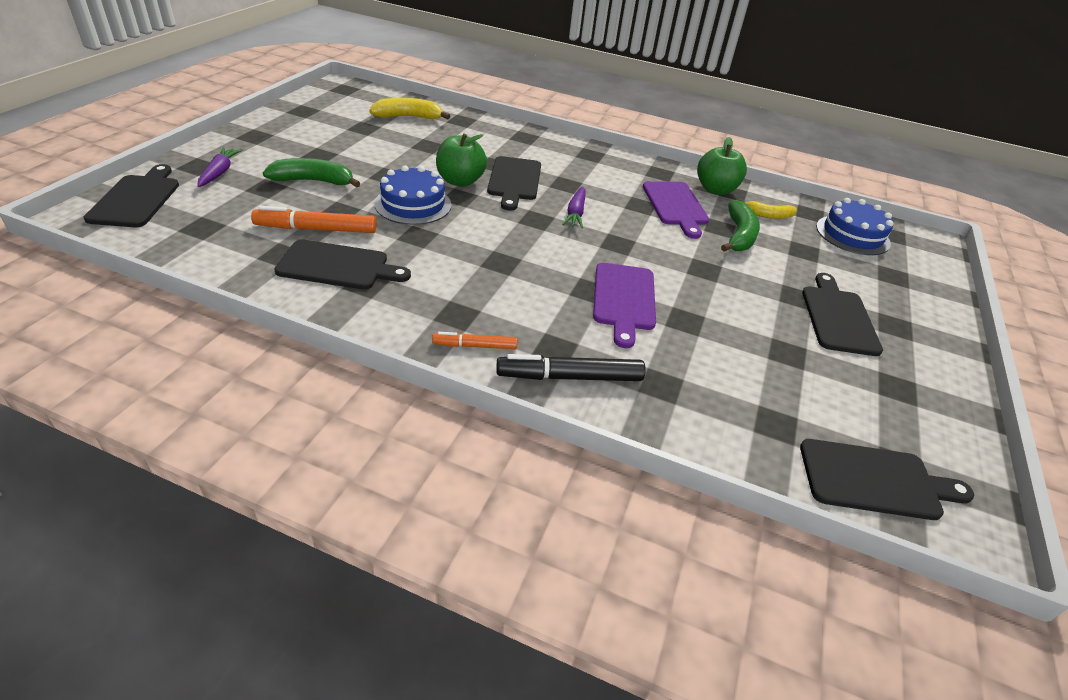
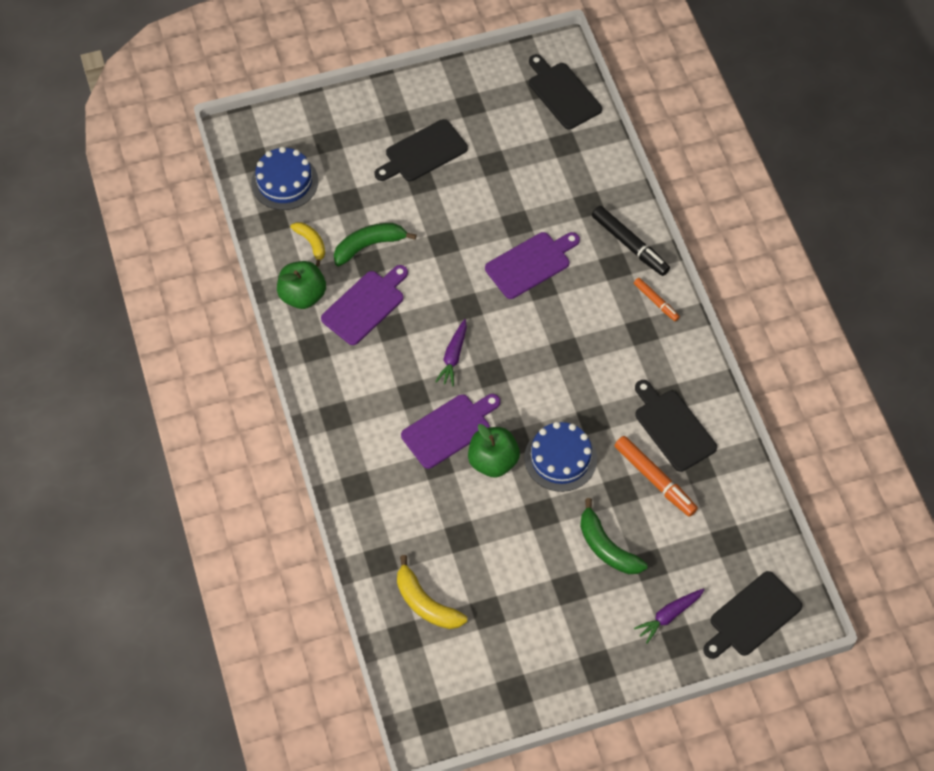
camera: 125 degrees left, 20 degrees up
black cutting board [487,156,541,211] -> purple cutting board [401,394,500,469]
purple carrot [562,187,586,228] -> purple carrot turned 135 degrees clockwise [435,319,467,386]

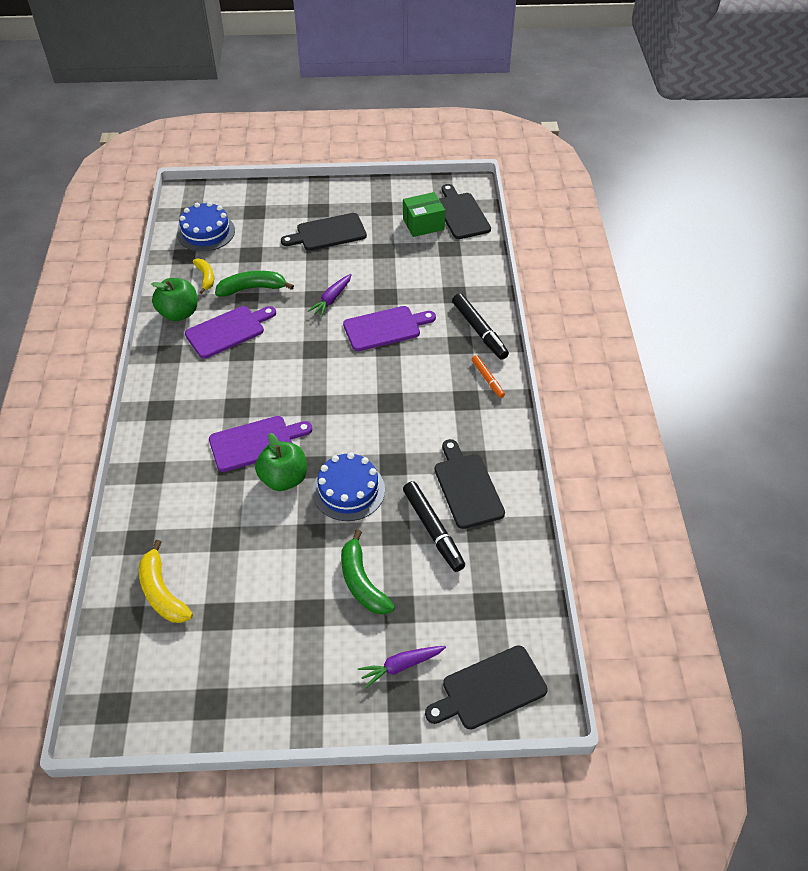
camera: 15 degrees right, 10 degrees down
purple carrot [435,319,467,386] -> purple carrot moved to [308,274,352,317]
orange marker [614,436,698,517] -> black marker [403,481,465,572]
none -> green box [403,192,445,237]

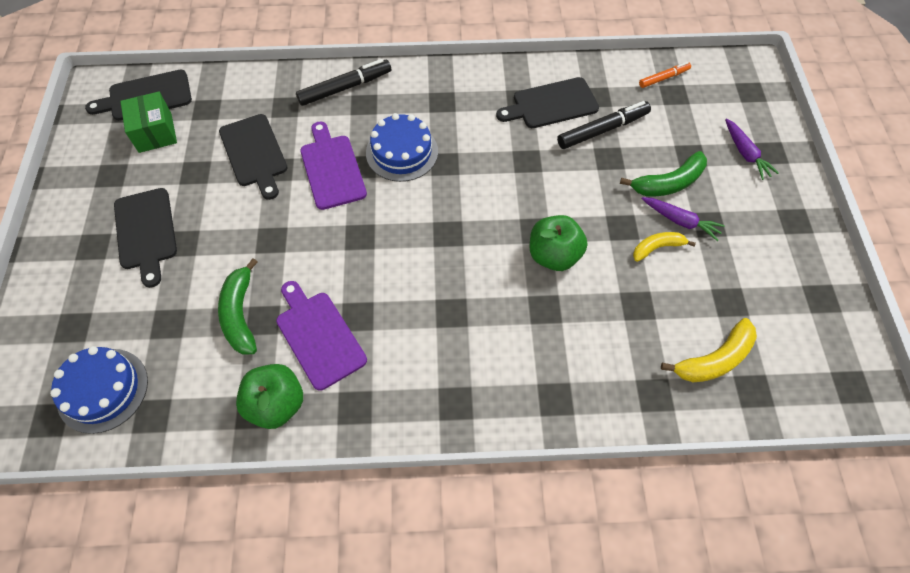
camera: 90 degrees left, 10 degrees up
yellow banana [193,259,214,294] -> yellow banana moved to [633,232,696,262]
purple cutting board [209,416,312,472] -> none
purple carrot [308,274,352,317] -> purple carrot moved to [641,197,725,241]
blue cake [313,452,385,521] -> blue cake moved to [366,113,438,182]
black cutting board [425,645,548,730] -> black cutting board moved to [219,114,288,200]
orange marker [472,355,505,398] -> orange marker moved to [639,62,691,88]

